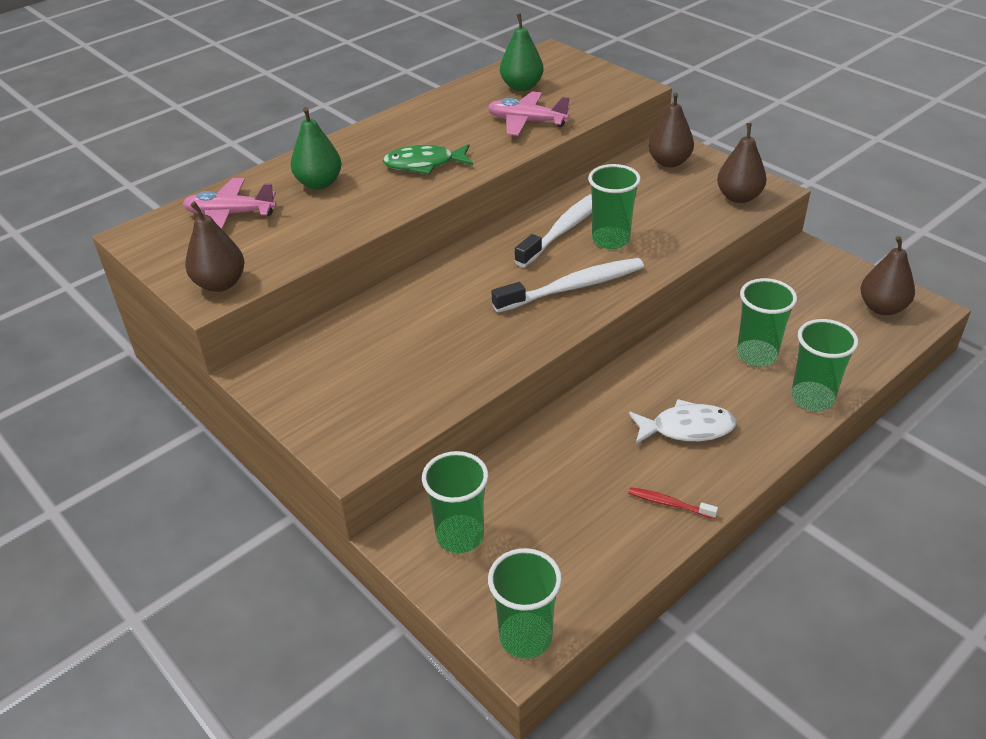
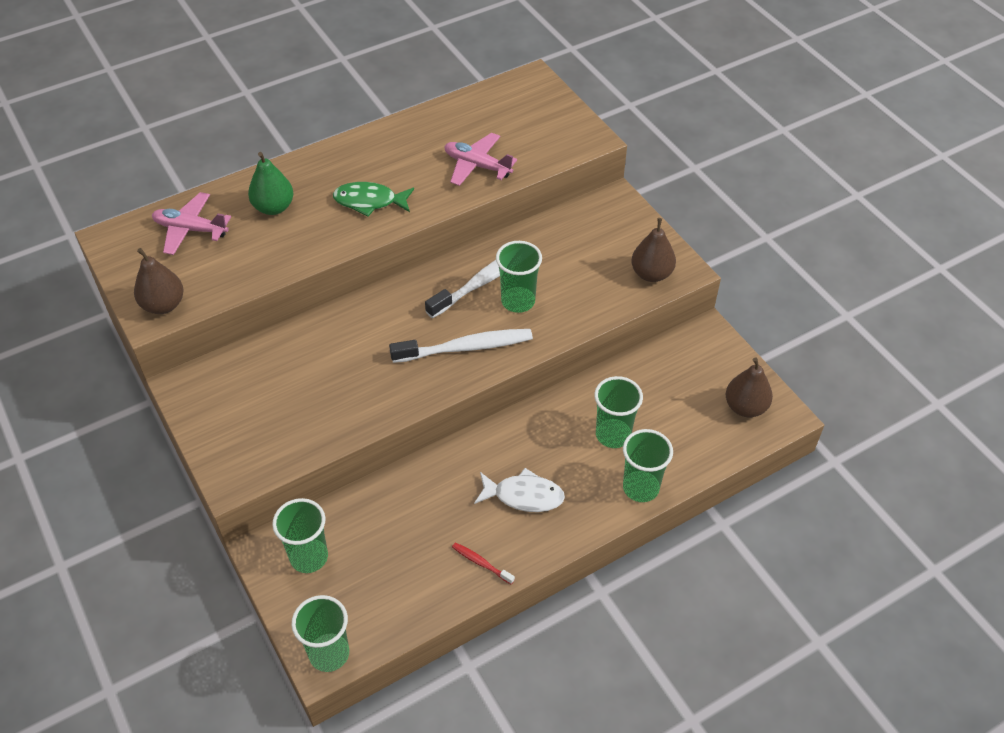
camera: 10 degrees right, 10 degrees up
green pear [500,14,543,91] -> none
brown pear [648,92,694,167] -> none

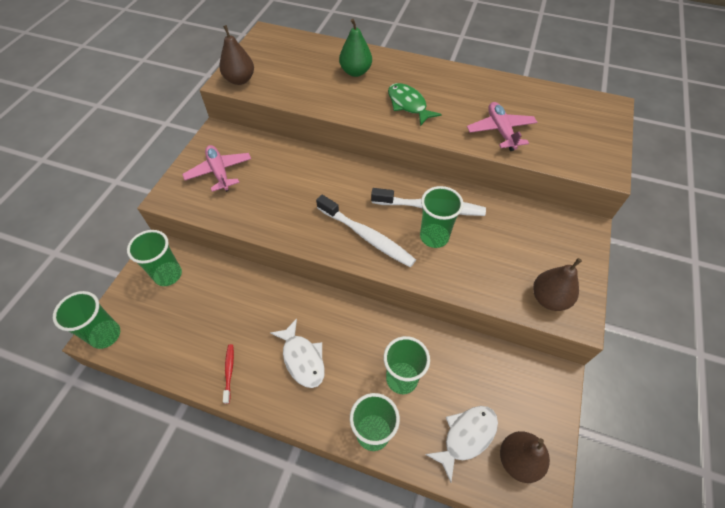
camera: 50 degrees right, 5 degrees up
pink plane [152,192,231,255] -> pink plane moved to [182,145,251,192]
none -> white fish [425,406,498,483]

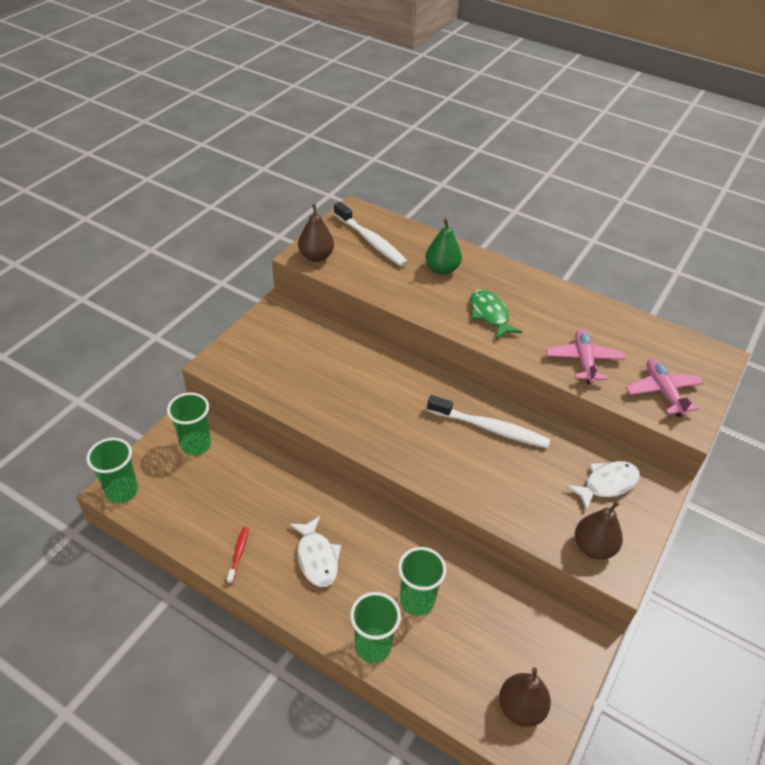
camera: 10 degrees right, 10 degrees down
pink plane [182,145,251,192] -> pink plane moved to [626,359,704,417]
white toothbrush [316,195,416,267] -> white toothbrush moved to [334,202,408,267]
green cup [420,186,464,248] -> none
white fish [425,406,498,483] -> white fish moved to [566,461,640,511]

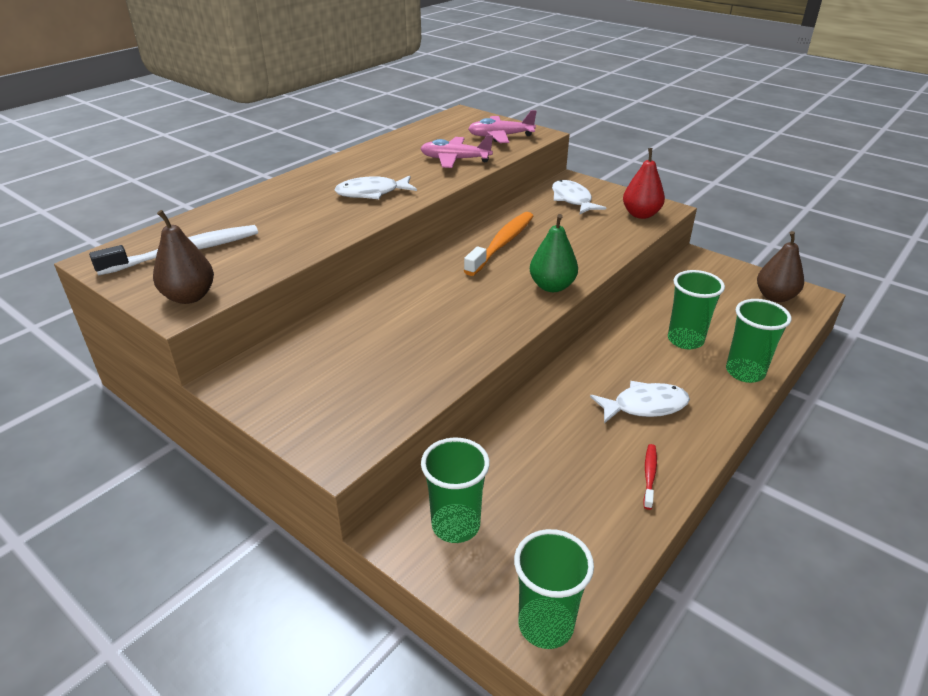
camera: 80 degrees left, 10 degrees down
red toothbrush [227,527,249,584] -> red toothbrush turned 90 degrees clockwise [643,444,657,510]
green pear [425,218,462,275] -> green pear moved to [530,214,578,292]
white toothbrush [427,395,550,449] -> orange toothbrush [464,212,534,276]
green fish [470,290,522,340] -> white fish [334,176,417,199]
brown pear [575,501,623,560] -> red pear [623,148,665,219]

